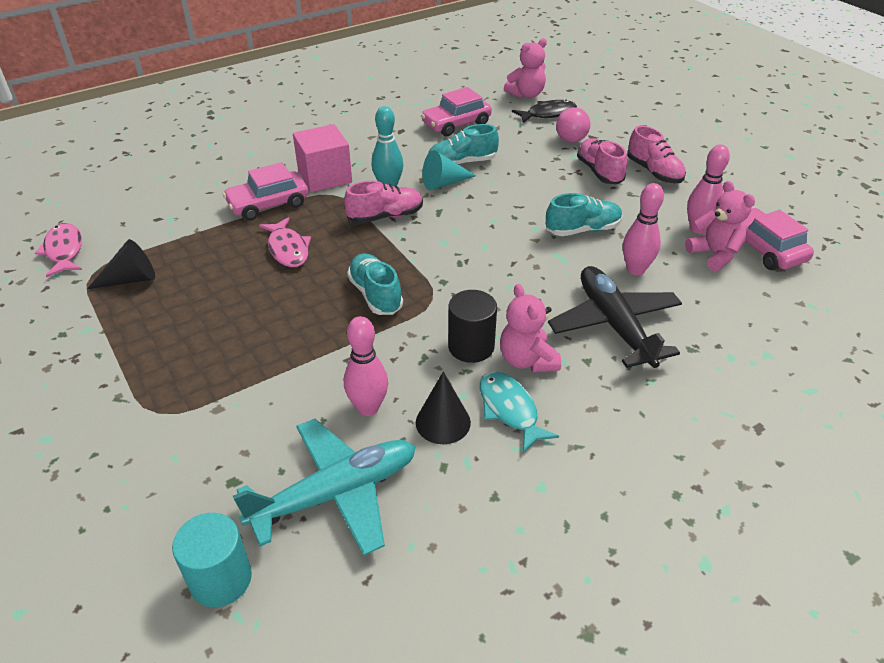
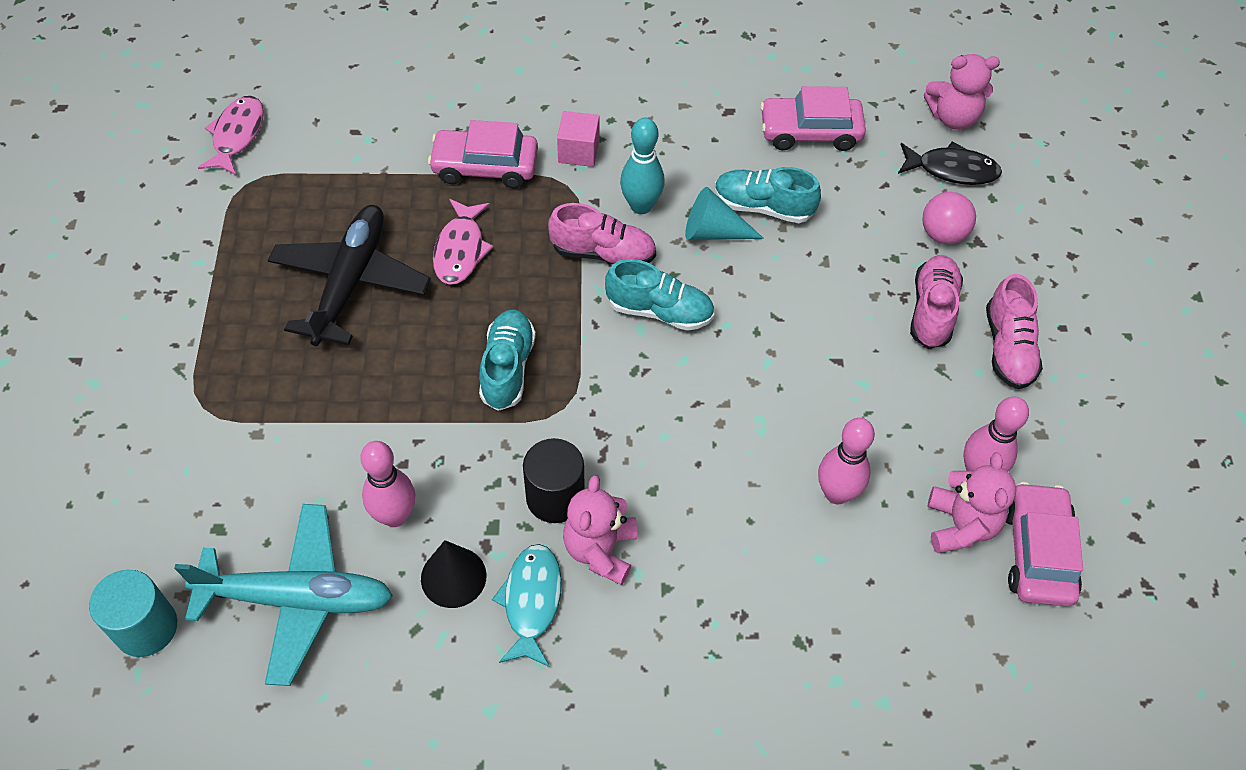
camera: 30 degrees right, 15 degrees up
black cone [87,239,155,289] -> none
pink cube [293,124,352,192] -> pink cube [557,111,600,167], size x0.61
turquoise shoe [546,193,622,236] -> turquoise shoe moved to [605,259,714,331]
black plane [548,266,682,368] -> black plane moved to [268,205,431,346]

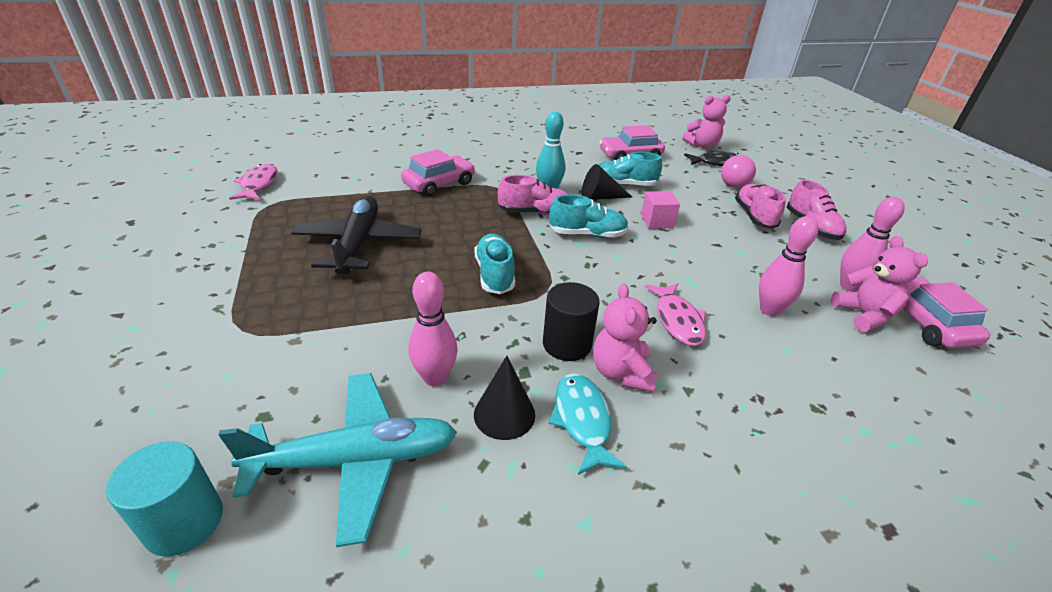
camera: 15 degrees left, 20 degrees down
pink car [428,120,538,188] -> pink car turned 150 degrees clockwise [401,149,475,197]
pink fish [433,199,493,285] -> pink fish moved to [645,283,706,346]
pink cube [557,111,600,167] -> pink cube moved to [641,191,680,228]
turquoise cone [685,187,764,240] -> black cone [582,164,633,200]

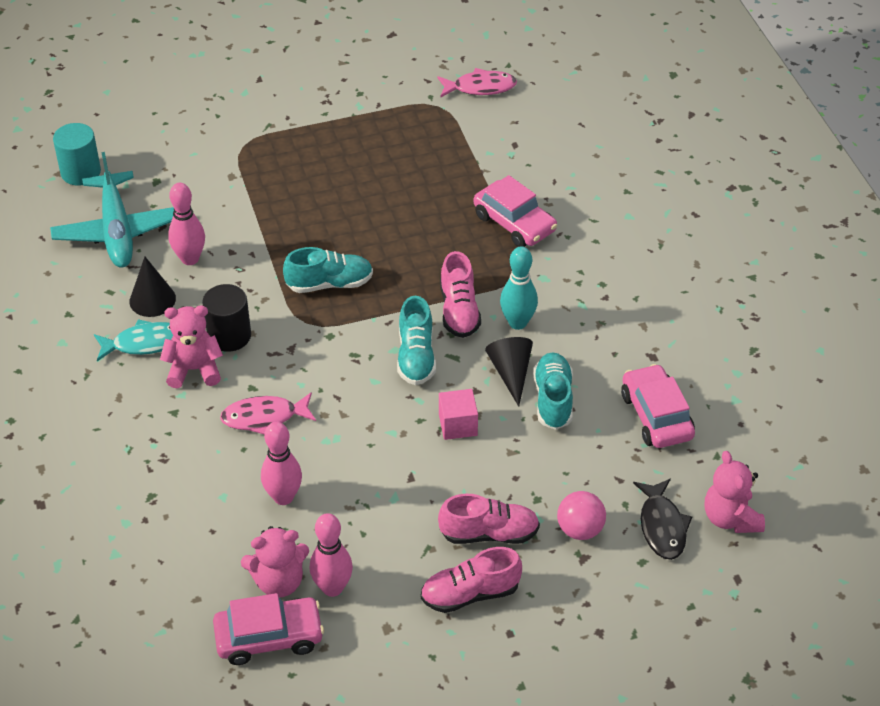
camera: 90 degrees right, 10 degrees up
black plane [291,196,422,274] -> none

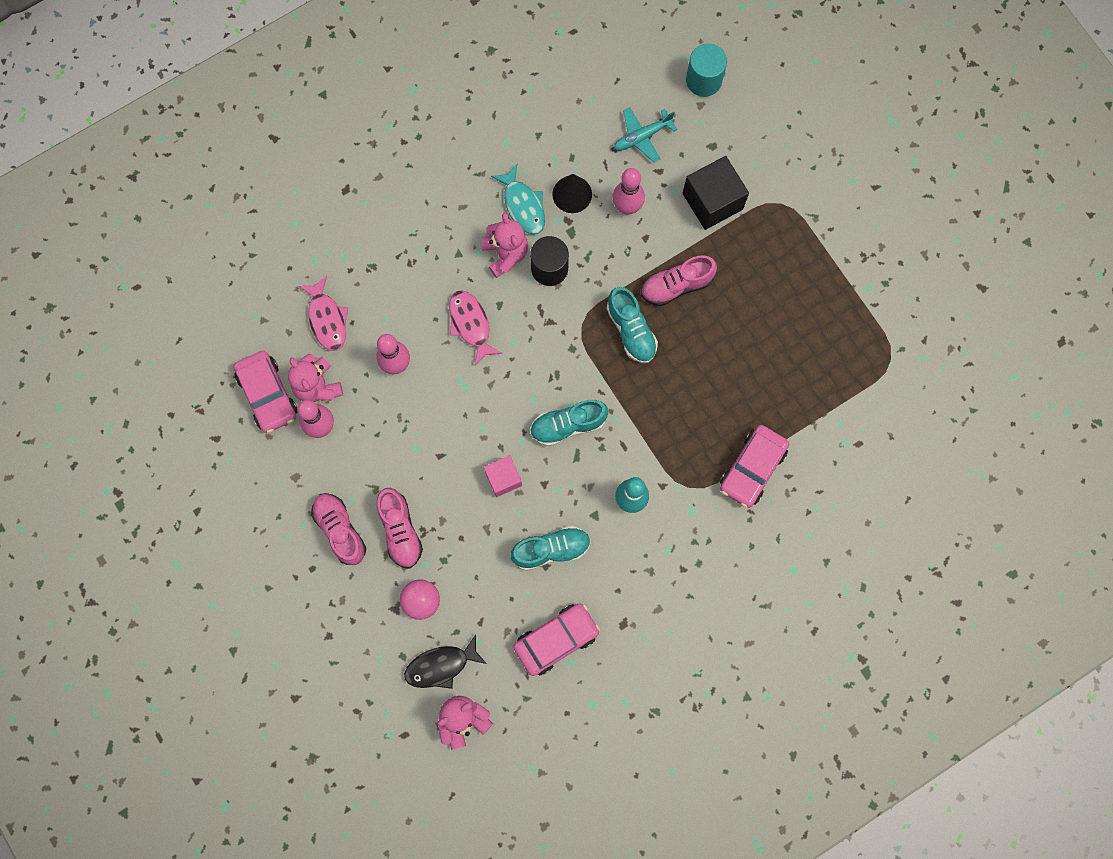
camera: 75 degrees right, 30 degrees up
turquoise plane [50,152,174,267] -> turquoise plane [614,107,677,163], size x0.56
pink fish [437,68,517,98] -> pink fish moved to [299,276,348,351]
pink shoe [440,251,481,338] -> pink shoe moved to [641,255,717,306]
black cone [485,337,533,407] -> none
none -> black cube [683,156,749,230]

